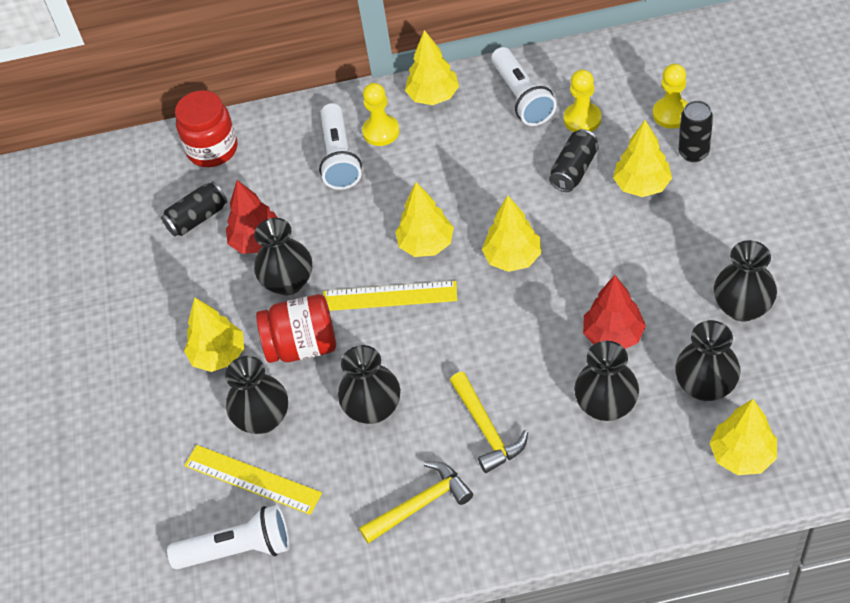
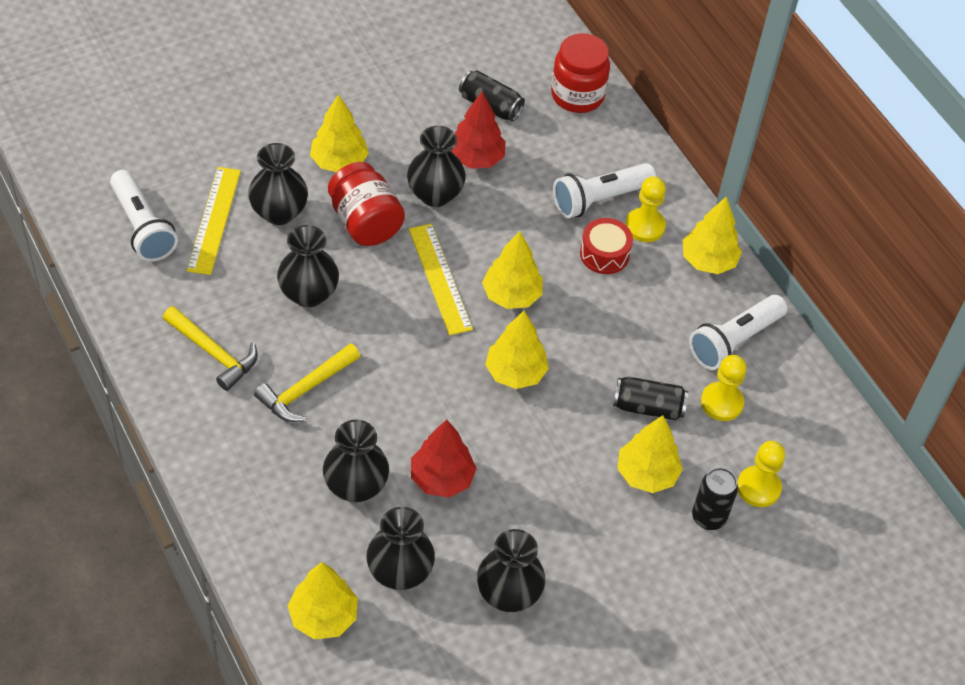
camera: 60 degrees right, 0 degrees up
none -> red drum [580,218,633,274]

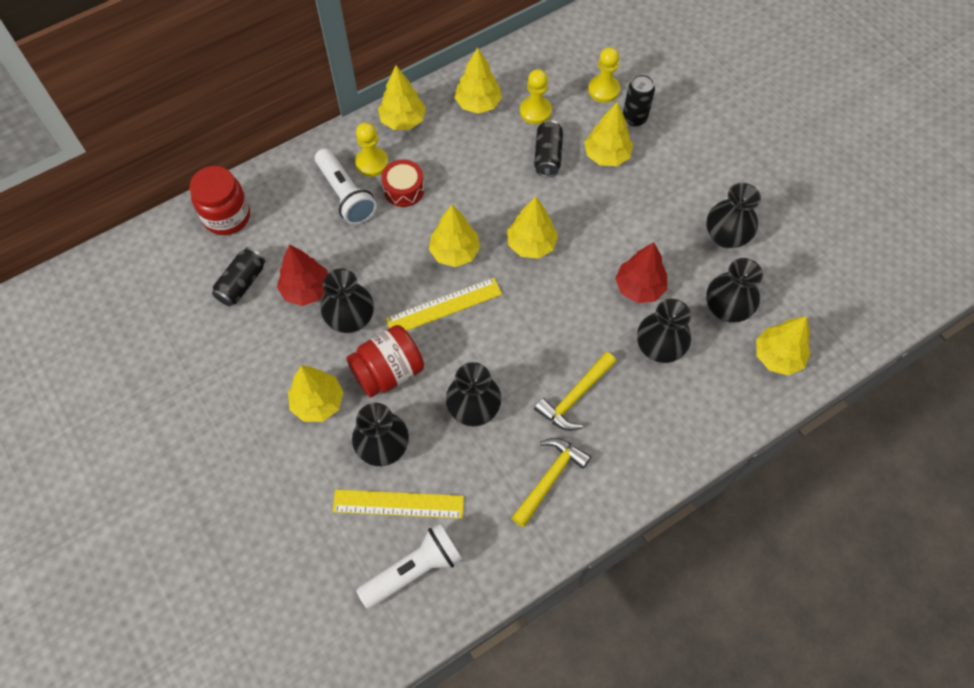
camera: 90 degrees left, 10 degrees up
yellow hammer [254,343,360,422] -> yellow hammer turned 90 degrees clockwise [534,352,616,431]
white flashlight [689,295,787,370] -> yellow tree [455,47,502,114]

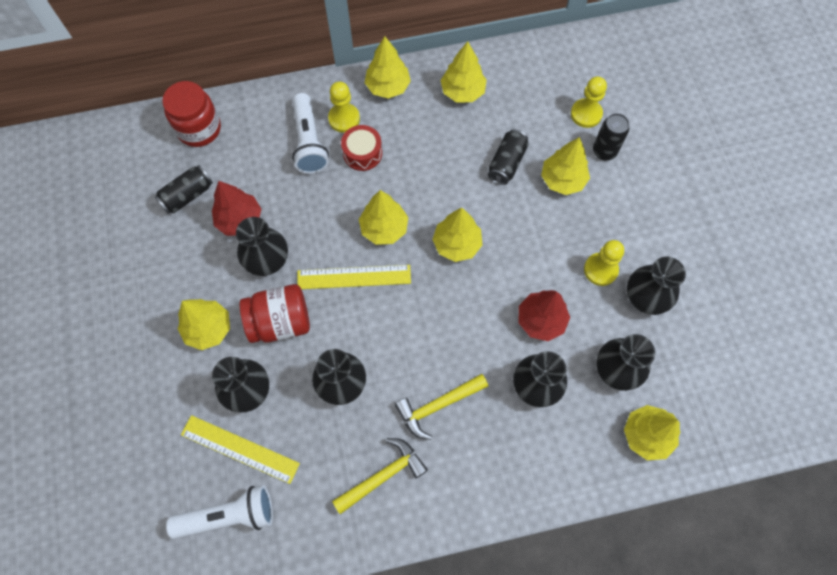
camera: 20 degrees right, 5 degrees up
yellow pawn [520,69,552,124] -> yellow pawn moved to [584,240,624,286]

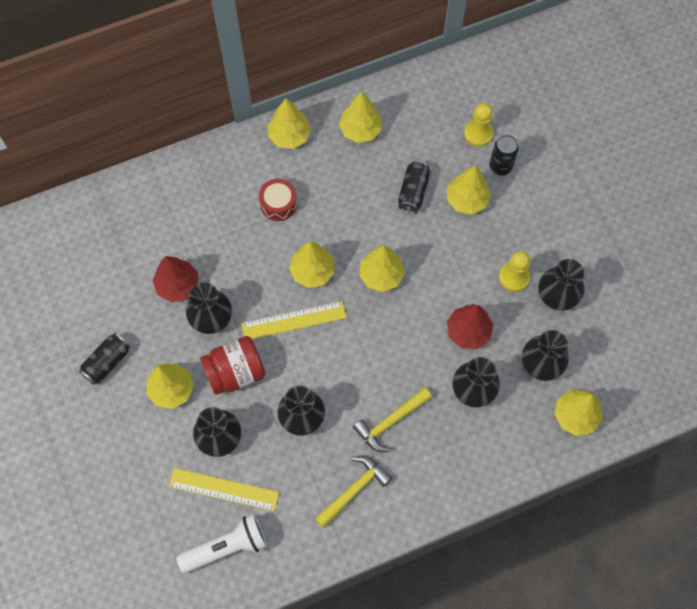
camera: 10 degrees left, 0 degrees up
black can [155,165,213,214] -> black can moved to [79,333,131,385]
red jar [162,81,221,147] -> none
white flashlight [292,93,329,174] -> none
yellow pawn [328,82,360,133] -> none

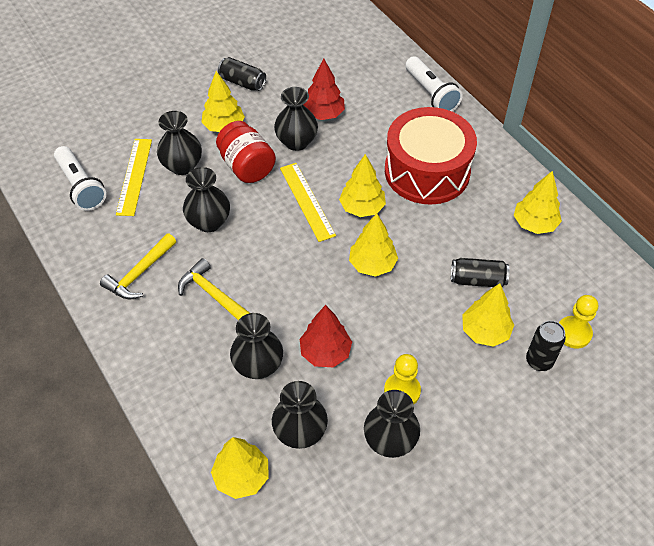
camera: 80 degrees right, 15 degrees down
red drum [259,179,297,221] -> red drum [385,107,477,205], size x2.30
yellow tree [268,98,311,149] -> none
yellow hammer [315,456,392,528] -> yellow hammer turned 90 degrees clockwise [100,233,176,300]
none -> white flashlight [405,56,462,111]

